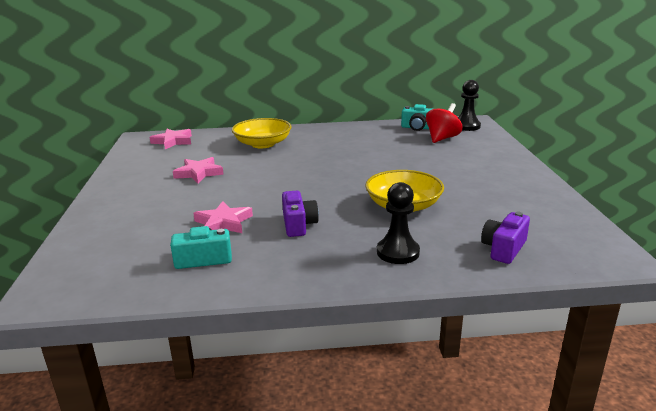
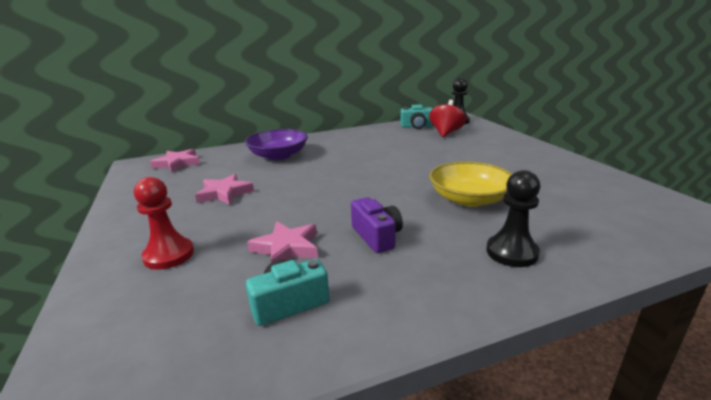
camera: 15 degrees left, 0 degrees up
yellow bowl [232,118,292,148] -> purple bowl [245,129,308,160]
purple camera [481,212,530,264] -> none
none -> red pawn [134,177,194,270]

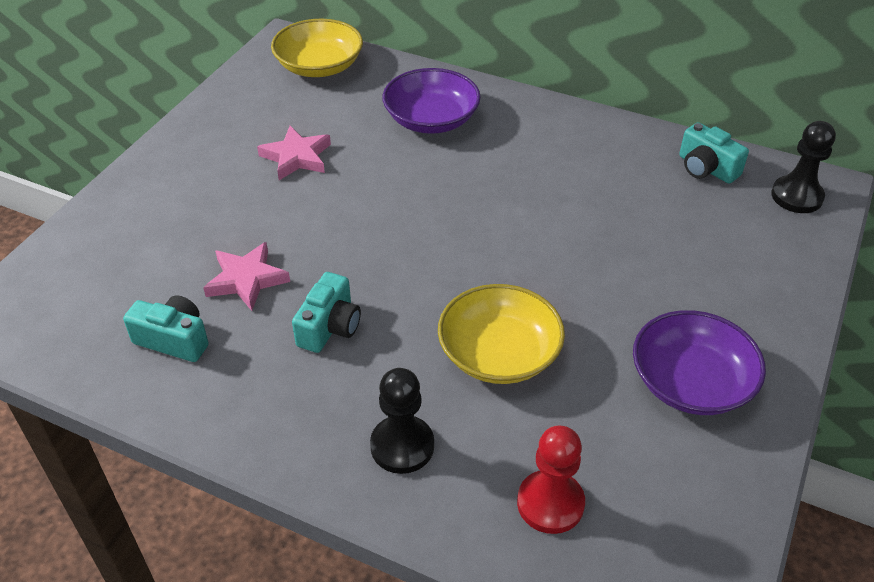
camera: 45 degrees right, 20 degrees up
red pawn [134,177,194,270] -> red pawn moved to [517,425,585,534]
pink star [150,149,200,173] -> yellow bowl [271,19,363,77]
purple camera [351,197,403,253] -> turquoise camera [292,272,361,353]
red spinning top [429,100,466,137] -> none
none -> purple bowl [633,310,766,415]

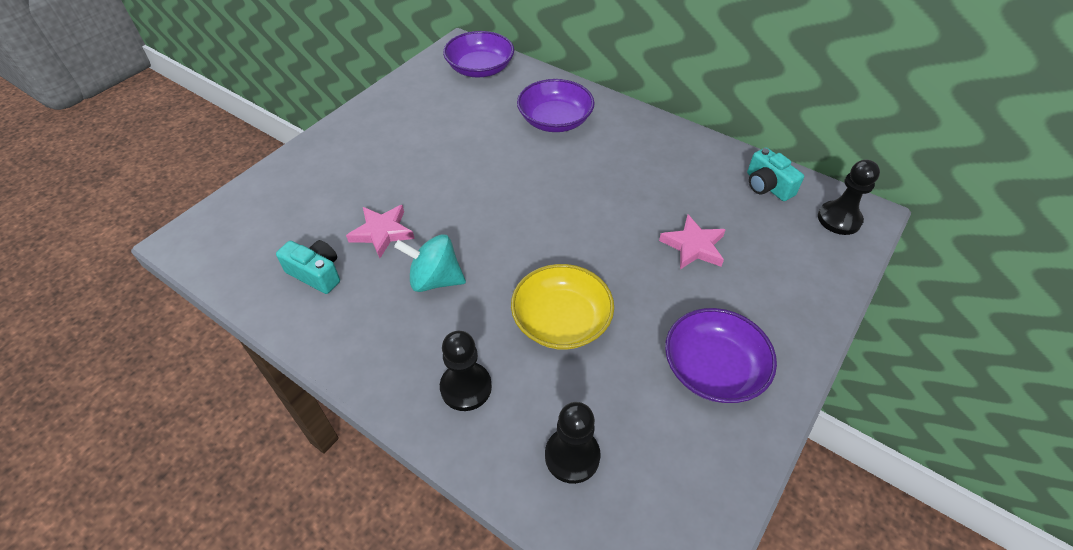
camera: 10 degrees right, 5 degrees up
pink star [257,126,331,180] -> pink star moved to [659,215,726,269]
yellow bowl [271,19,363,77] -> purple bowl [443,31,514,77]
turquoise camera [292,272,361,353] -> turquoise spinning top [394,234,466,292]
red pawn [517,425,585,534] -> black pawn [545,402,600,484]

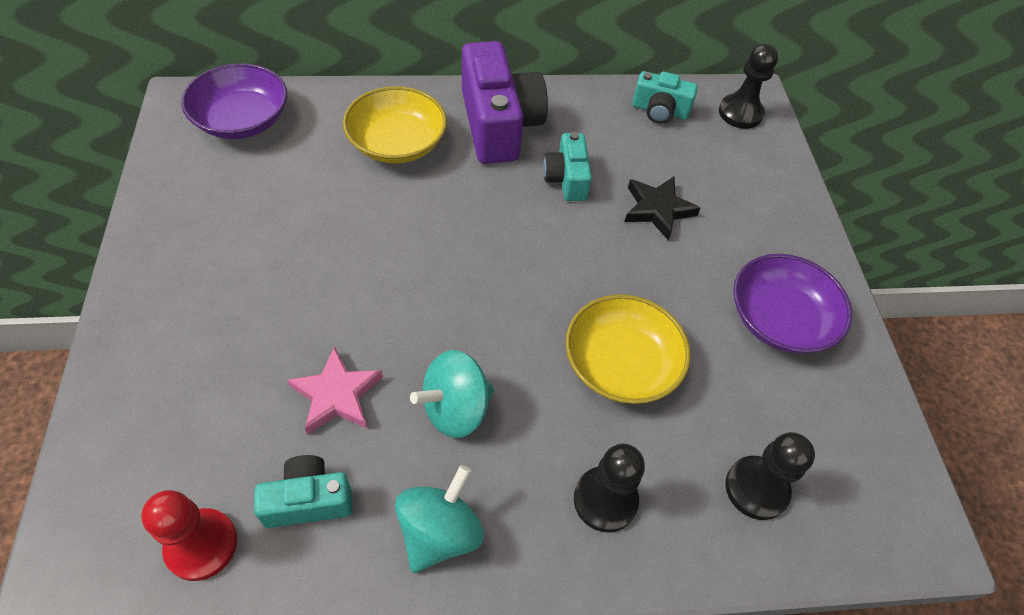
camera: 45 degrees left, 5 degrees up
purple bowl [517,79,595,132] -> yellow bowl [343,86,447,164]
pink star [659,215,726,269] -> black star [624,176,701,241]
none -> red pawn [141,490,237,581]
none -> turquoise spinning top [395,465,484,573]
none -> purple camera [462,41,548,164]
none -> turquoise camera [543,132,592,201]

